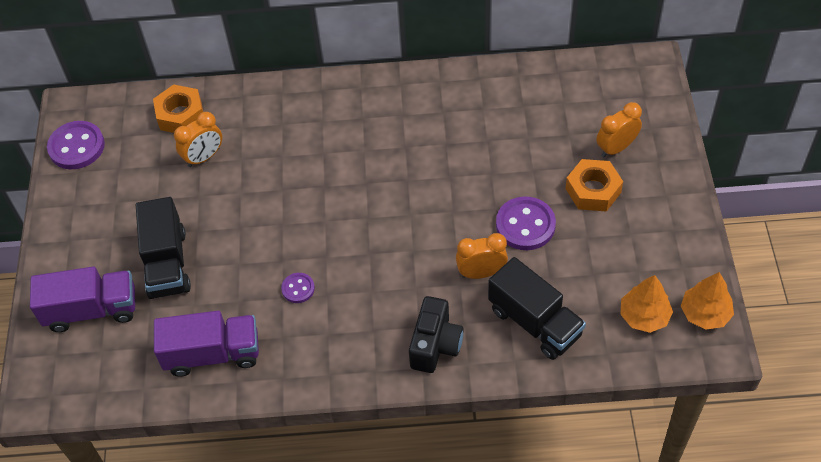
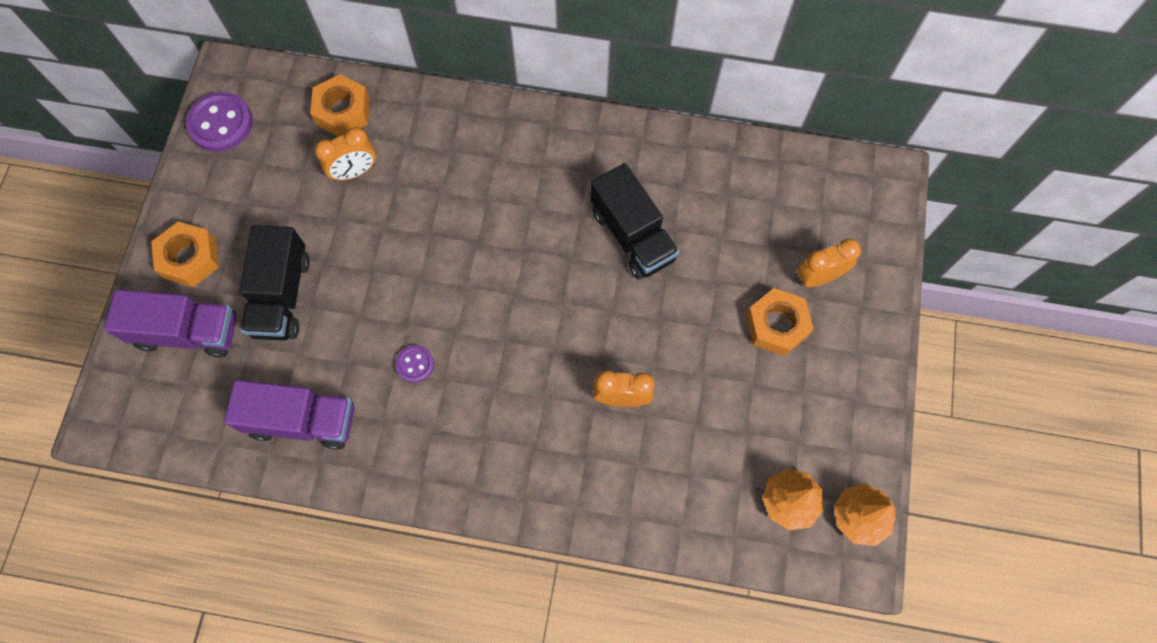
camera: 10 degrees right, 15 degrees up
black camera [409,296,464,373] -> none
black truck [488,257,586,360] -> black truck moved to [590,163,680,280]
purple button [496,196,556,250] -> none
none -> orange nut [151,222,219,287]

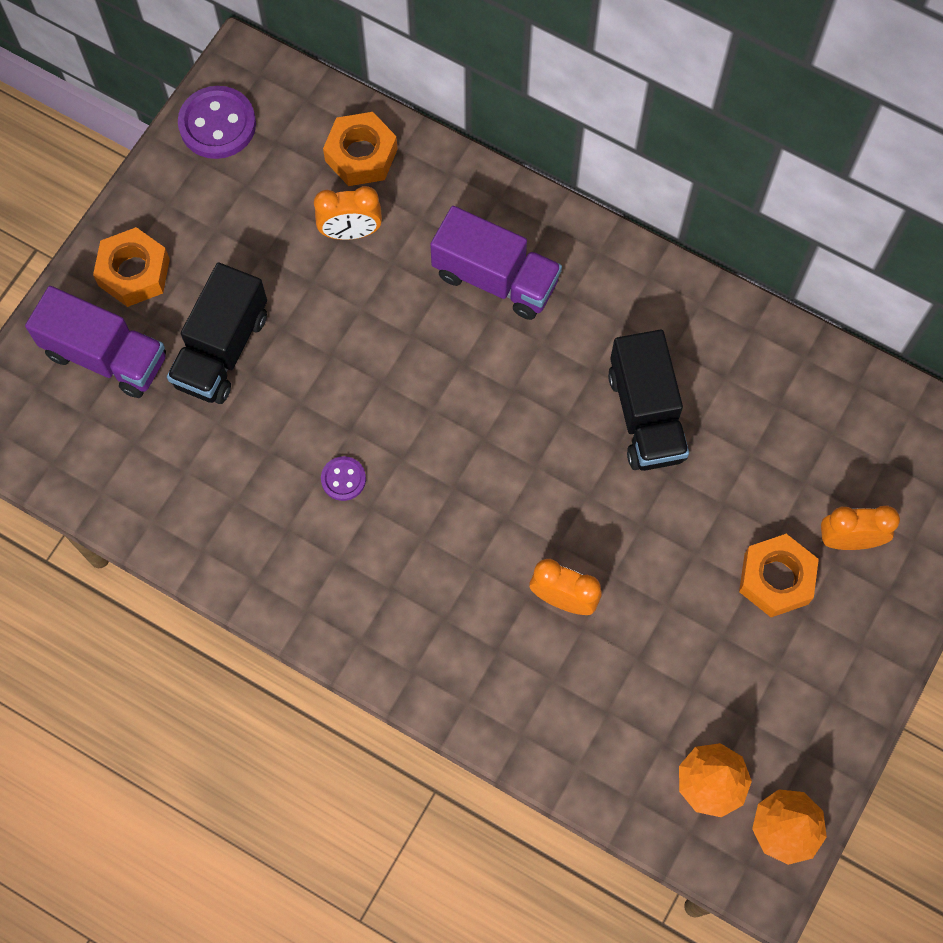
camera: 20 degrees right, 0 degrees up
purple truck [224,380,354,450] -> purple truck moved to [430,206,562,320]

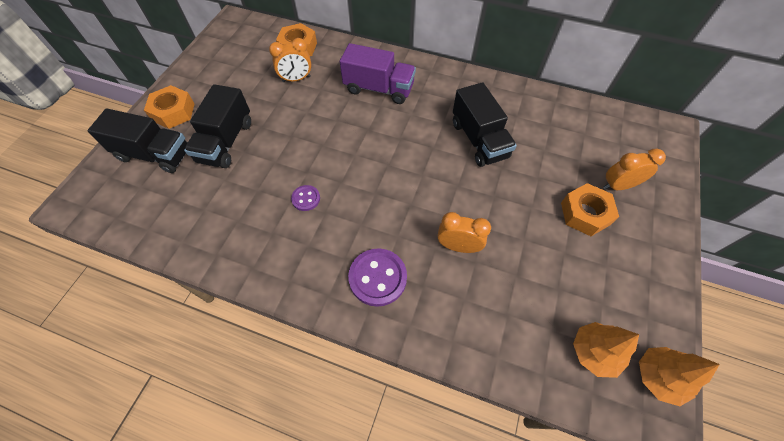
camera: 10 degrees left, 10 degrees down
purple truck [25,286,166,398] -> black truck [87,108,188,173]
purple button [178,86,256,159] -> purple button moved to [348,248,407,307]

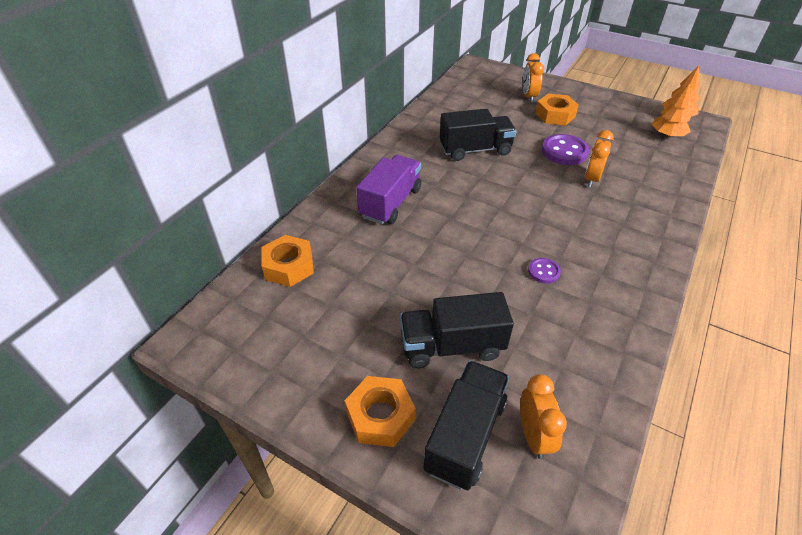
camera: 80 degrees left, 15 degrees down
black truck [184,84,251,168] -> black truck turned 150 degrees clockwise [400,292,514,368]
orange clock [269,38,312,82] -> orange clock moved to [520,374,567,459]
purple button [348,248,407,307] -> purple button moved to [541,134,589,165]

